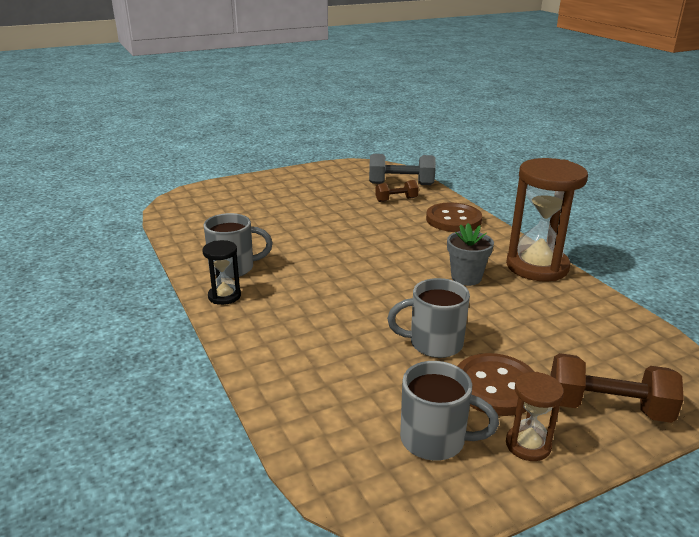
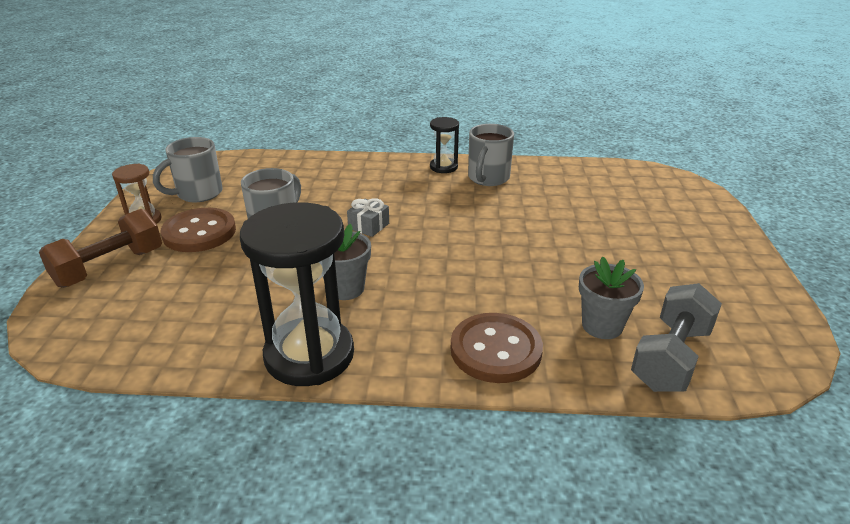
camera: 120 degrees right, 5 degrees up
brown dumbbell [375,180,419,202] -> grey flower pot [579,257,644,339]
brown hourglass [506,158,588,281] -> black hourglass [240,202,354,386]
none -> grey gift [347,198,389,237]

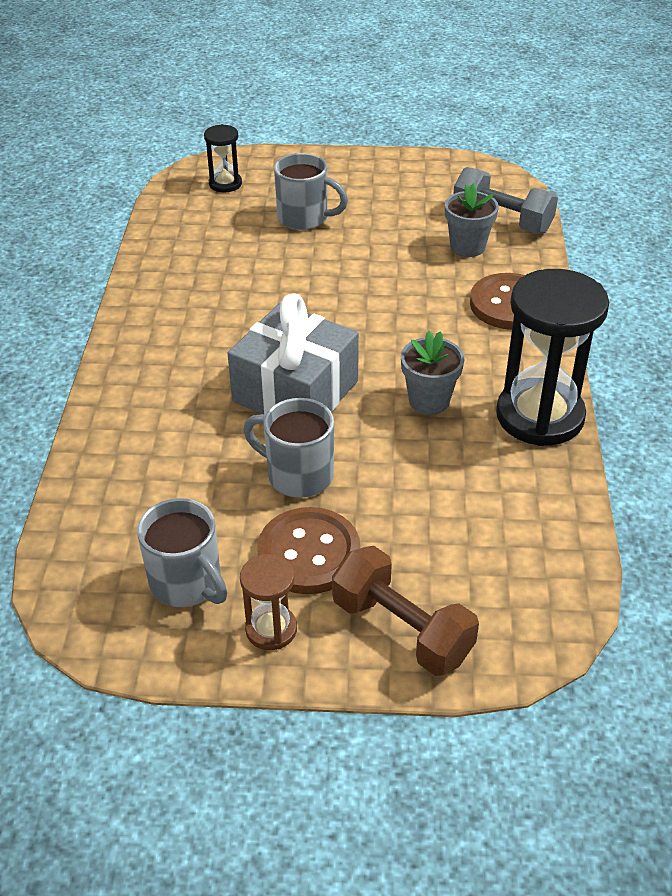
camera: 90 degrees left, 10 degrees up
grey gift [347,198,389,237] -> grey gift [227,294,359,415], size x2.44
black hourglass [430,117,459,173] -> black hourglass moved to [204,124,242,192]
grey mug [468,124,514,186] -> grey mug moved to [274,153,348,230]

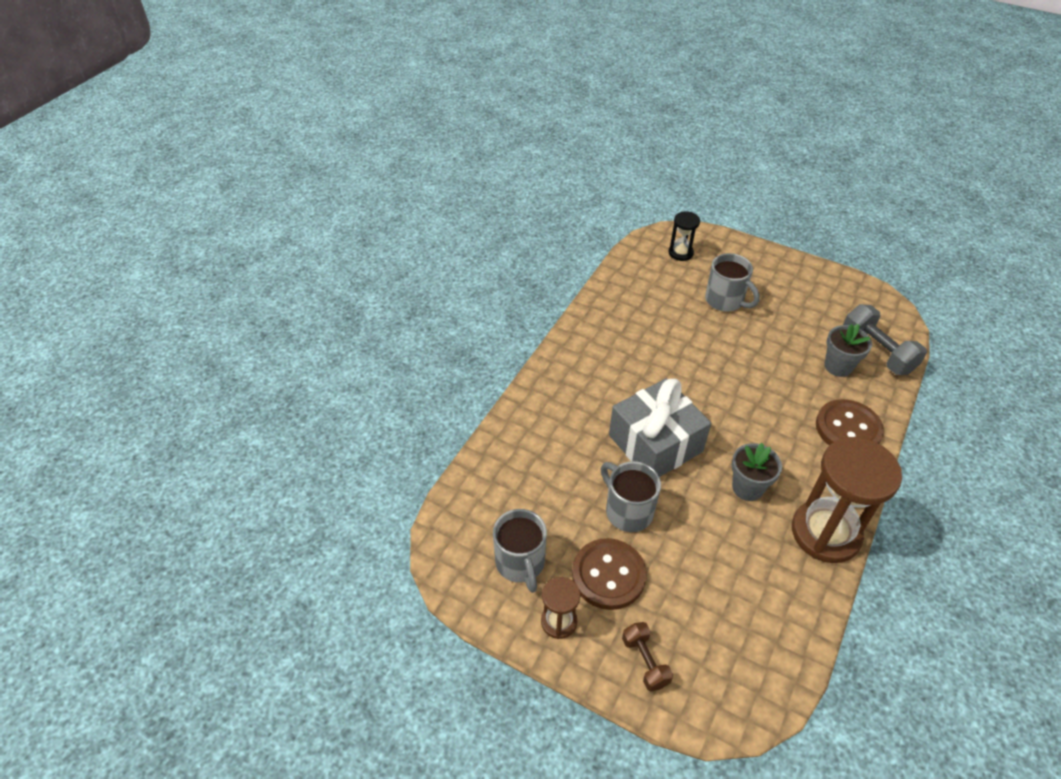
camera: 25 degrees right, 5 degrees up
brown dumbbell [332,546,479,676] -> brown dumbbell [622,622,673,691], size x0.59
black hourglass [496,269,609,446] -> brown hourglass [792,437,902,563]

